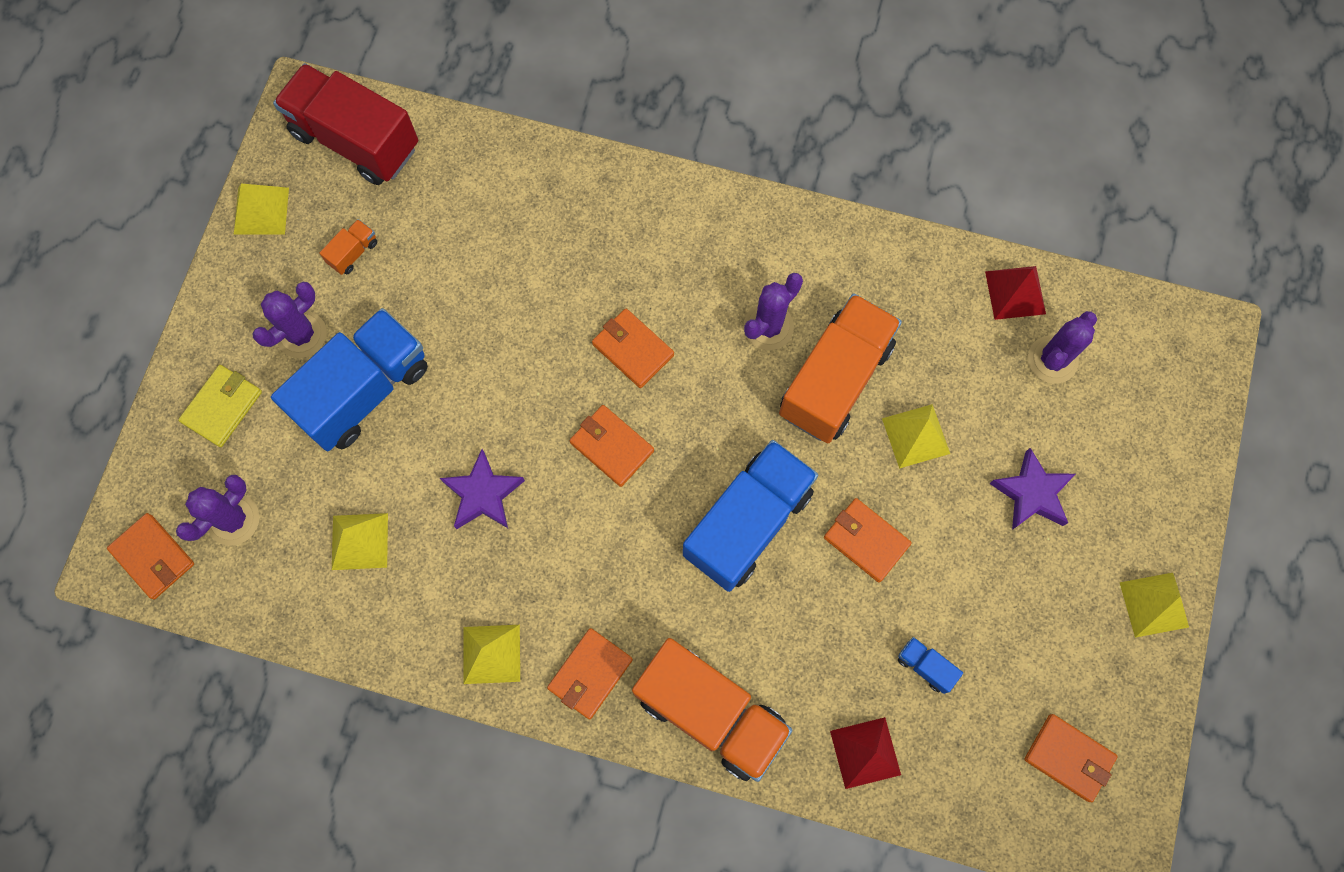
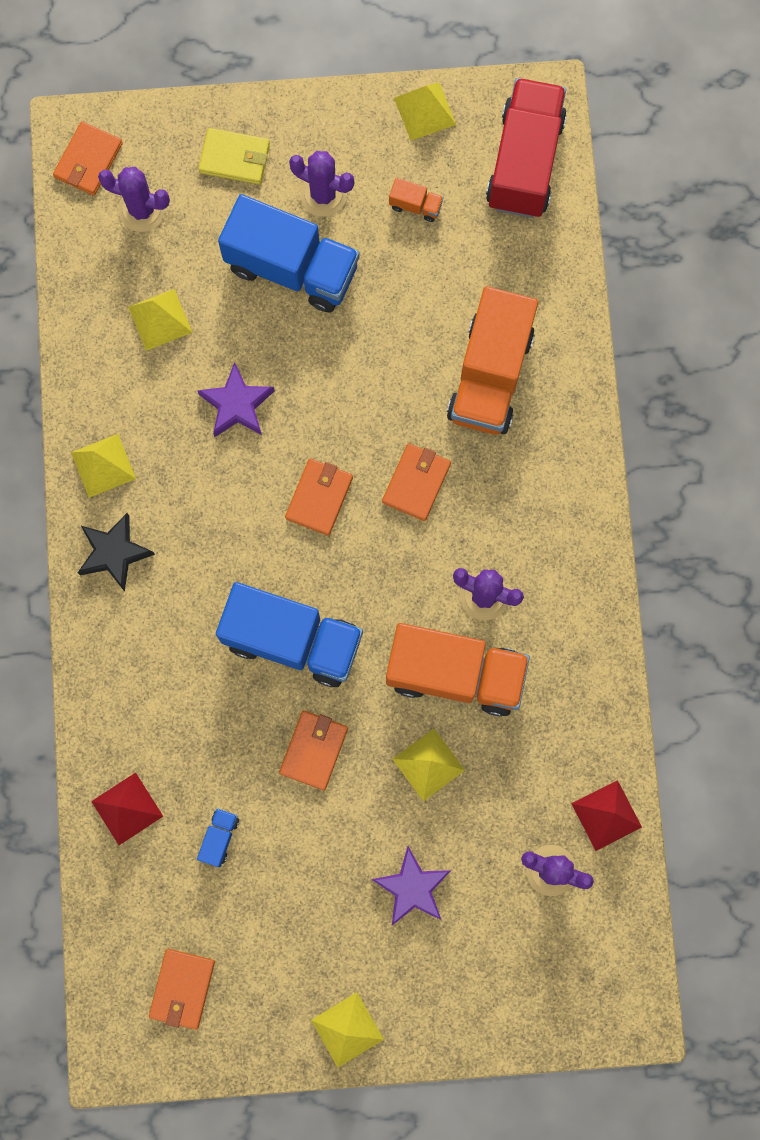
camera: 70 degrees right, 5 degrees up
orange wallet [547,628,633,720] -> black star [78,513,155,591]
orange truck [632,638,793,782] -> orange truck moved to [447,286,538,435]

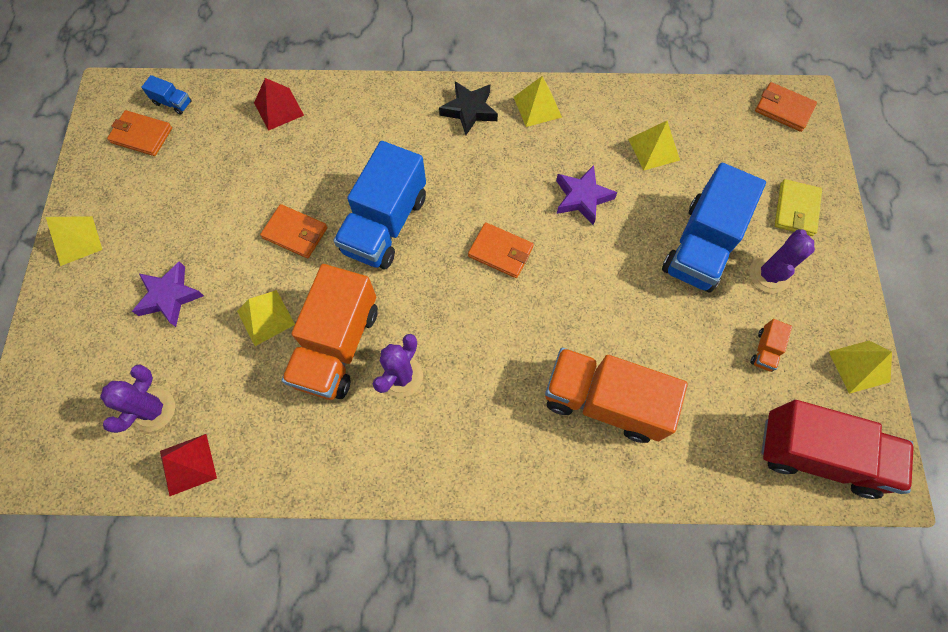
camera: 95 degrees right, 10 degrees down
purple cactus [98,166,170,232] -> none
blue truck [197,808,239,867] -> blue truck moved to [141,75,192,115]
orange wallet [382,443,451,521] -> none

